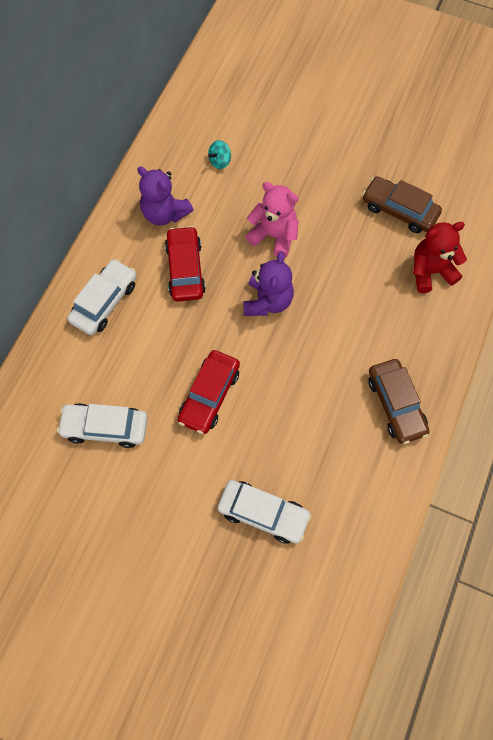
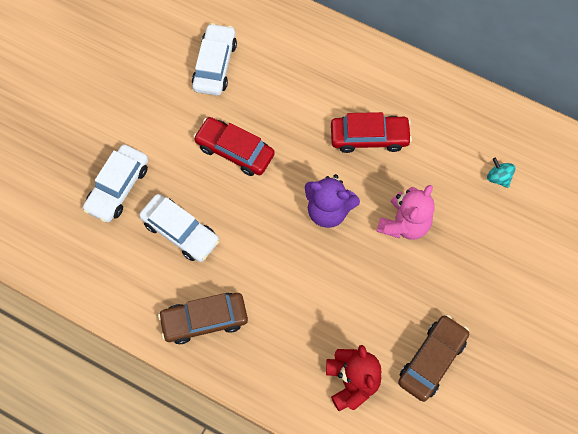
camera: 95 degrees right, 0 degrees up
white car [67,259,137,335] -> white car moved to [139,194,219,262]
purple teddy bear [137,166,193,225] -> none

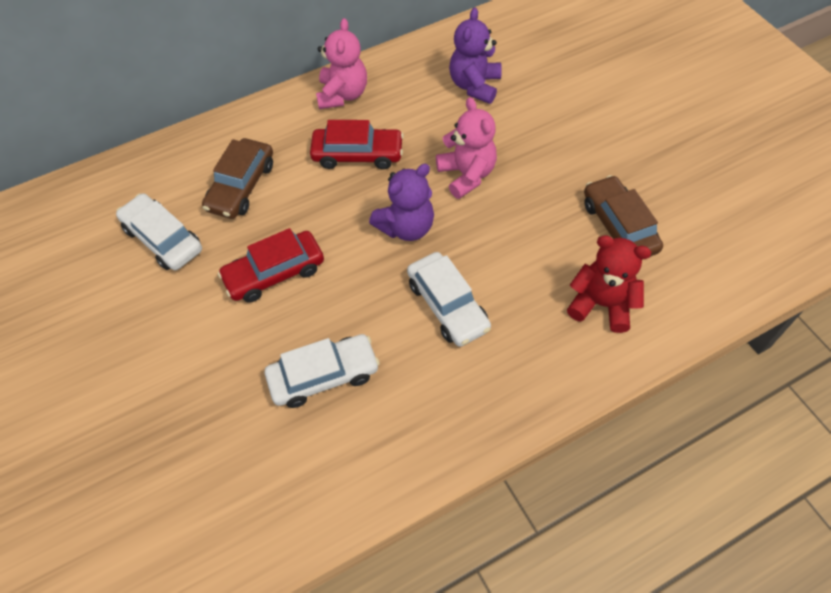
camera: 55 degrees left, 10 degrees down
white car [83,145,148,222] -> white car moved to [407,252,491,347]
brown car [158,293,248,344] -> brown car moved to [202,138,273,219]
red car [331,112,412,153] -> red car turned 60 degrees clockwise [310,120,404,169]
turquoise spinning top [487,158,516,188] -> purple teddy bear [449,7,502,104]
none -> pink teddy bear [316,18,367,109]

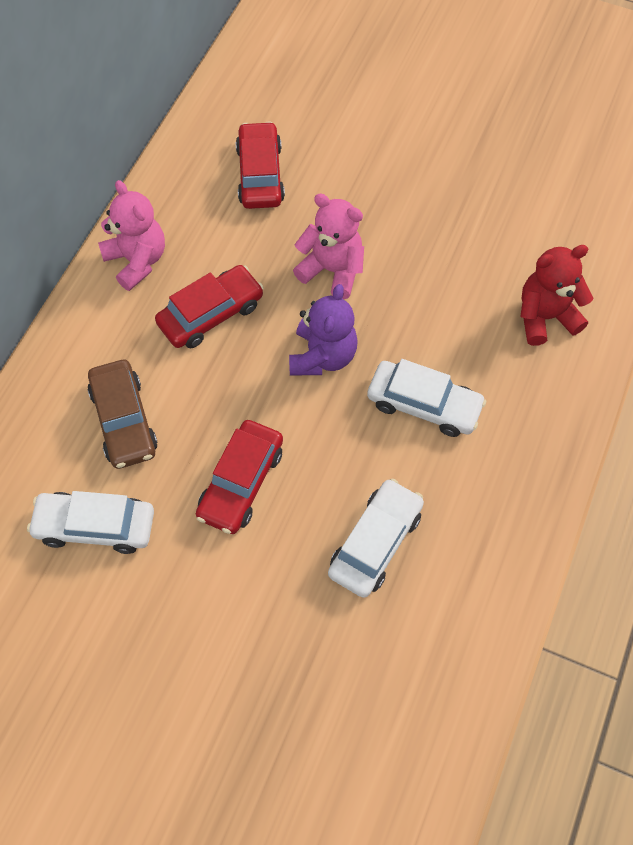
camera: 40 degrees left, 5 degrees up
purple teddy bear [449,7,502,104] -> red car [236,121,285,209]
brown car [584,175,663,257] -> none

